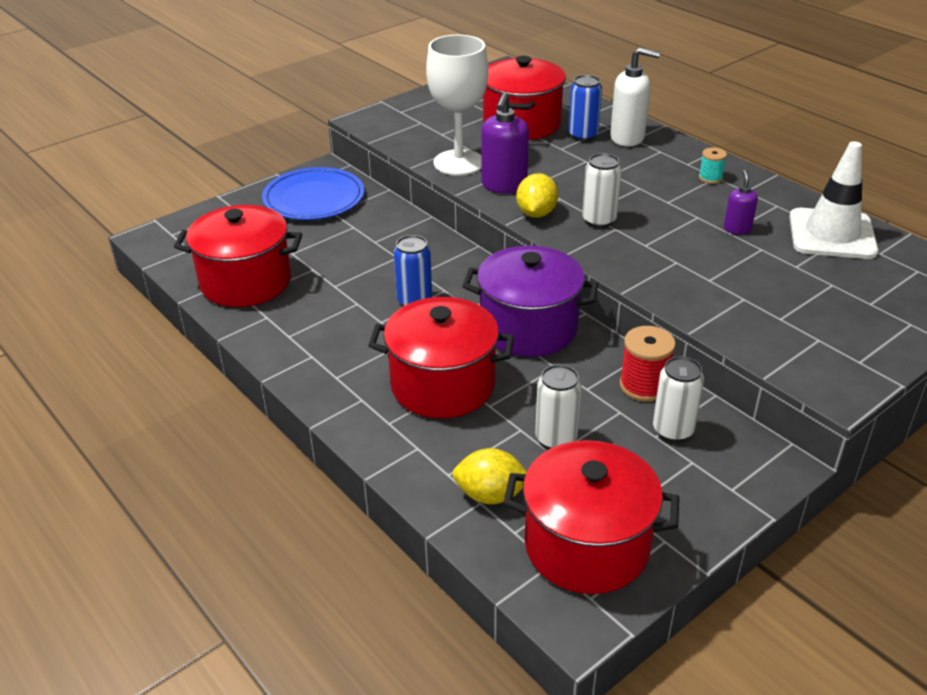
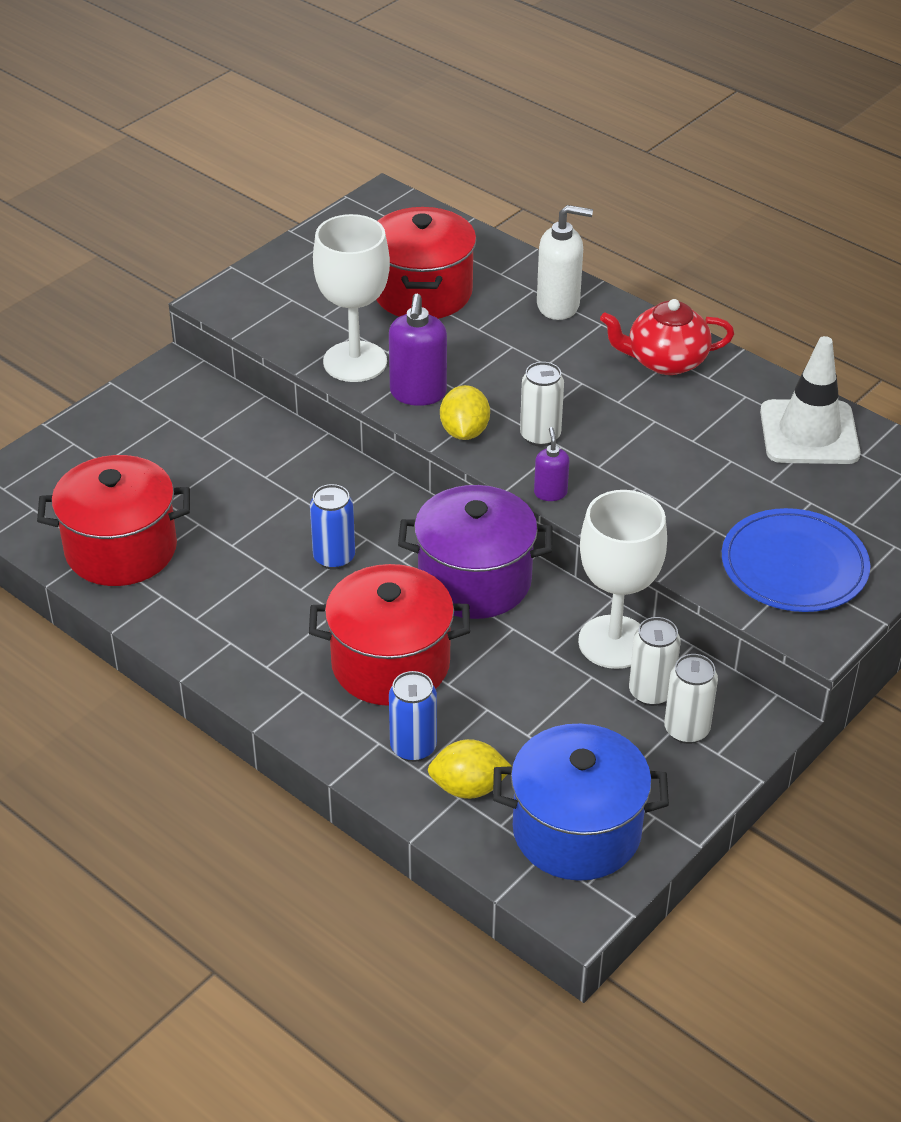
camera: 10 degrees left, 5 degrees up
blue plate [262,167,364,220] -> blue plate moved to [722,508,871,612]
red pot [504,440,679,594] -> blue pot [493,724,669,881]
white can [535,364,582,449] -> white can moved to [664,654,718,744]
blue can [568,75,602,141] -> blue can moved to [389,671,437,762]
red spool [619,326,676,402] -> white goblet [578,490,667,669]
turquoise spool [699,147,727,184] -> red teapot [600,299,734,375]
purple soap dispenser [724,170,758,234] -> purple soap dispenser moved to [534,427,569,501]

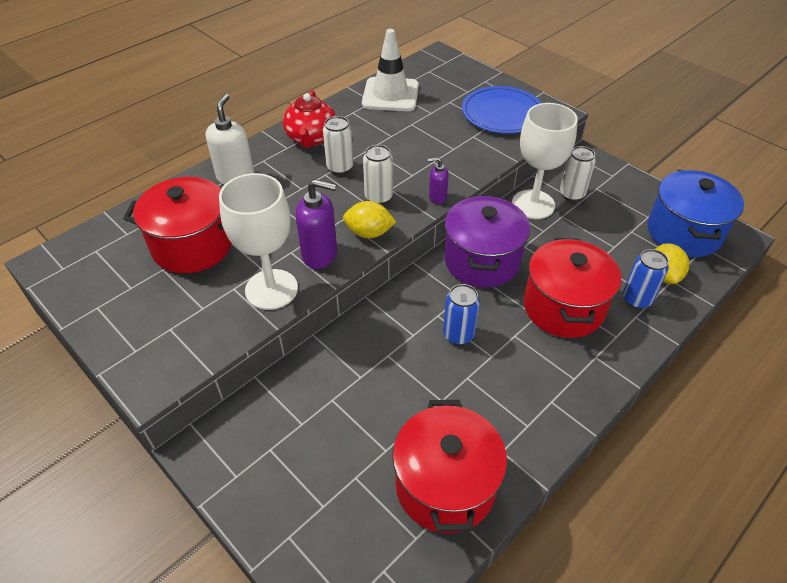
camera: 85 degrees left, 5 degrees up
white can [664,654,718,744] -> white can moved to [323,116,353,174]

